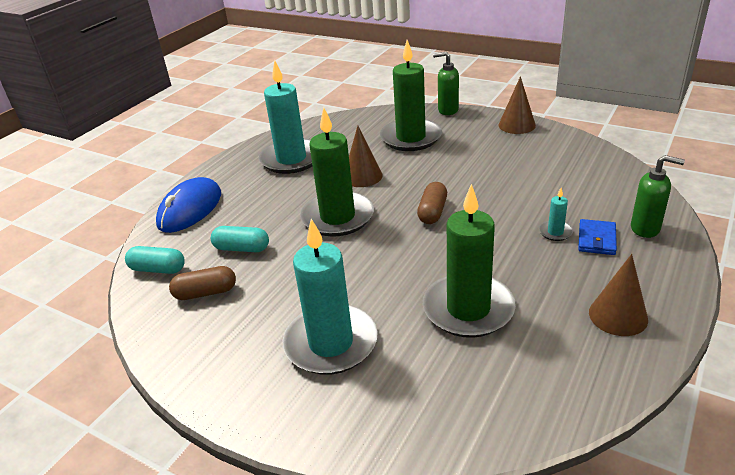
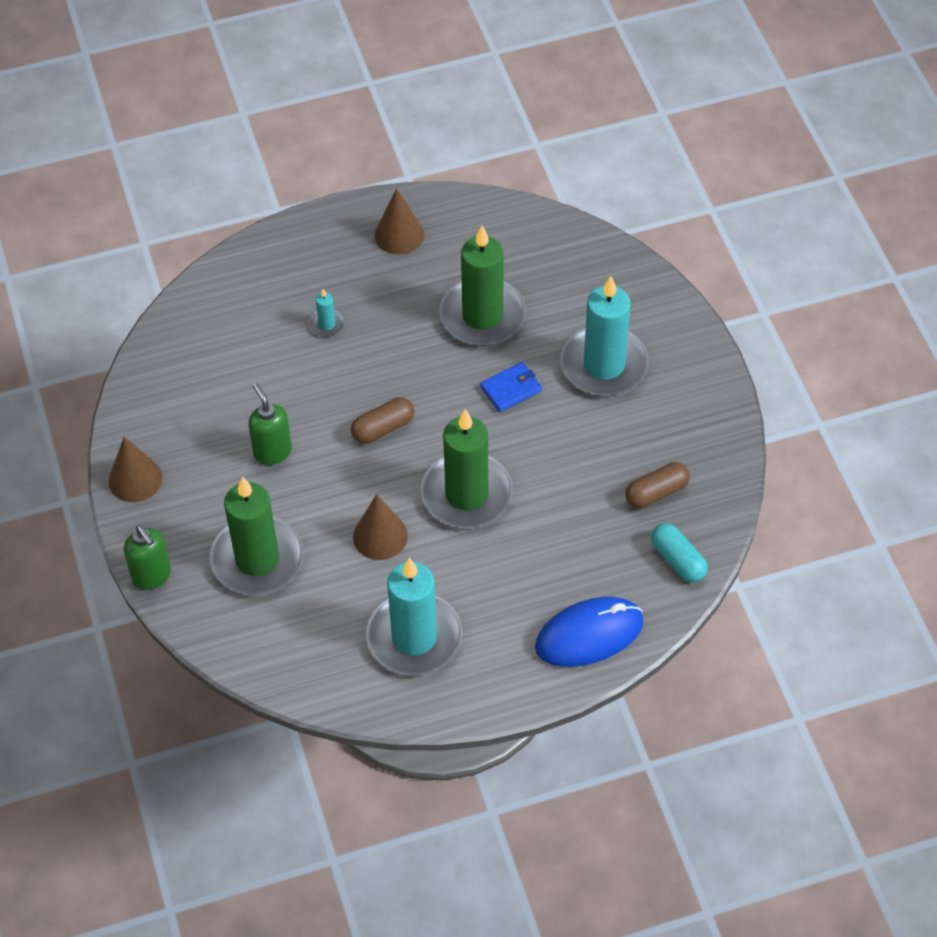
camera: 140 degrees left, 20 degrees up
brown capsule [169,266,236,300] -> brown capsule turned 60 degrees counterclockwise [625,462,690,509]
turquoise capsule [211,226,269,252] -> none
blue wallet [578,219,617,255] -> blue wallet moved to [480,362,542,412]
green soap dispenser [631,155,685,238] -> green soap dispenser moved to [248,383,292,465]

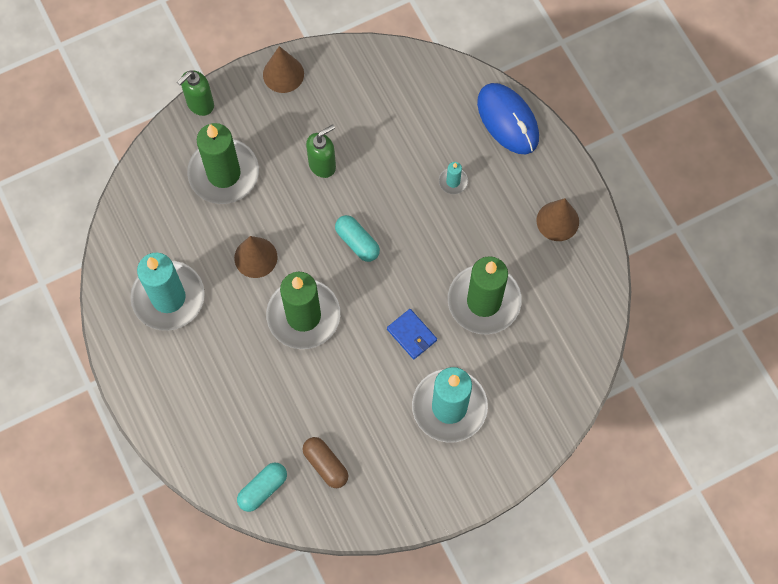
camera: 80 degrees right, 15 degrees up
brown capsule [351,397,414,444] -> turquoise capsule [335,215,380,262]
blue mouse [535,597,644,667] -> blue mouse moved to [477,83,539,154]

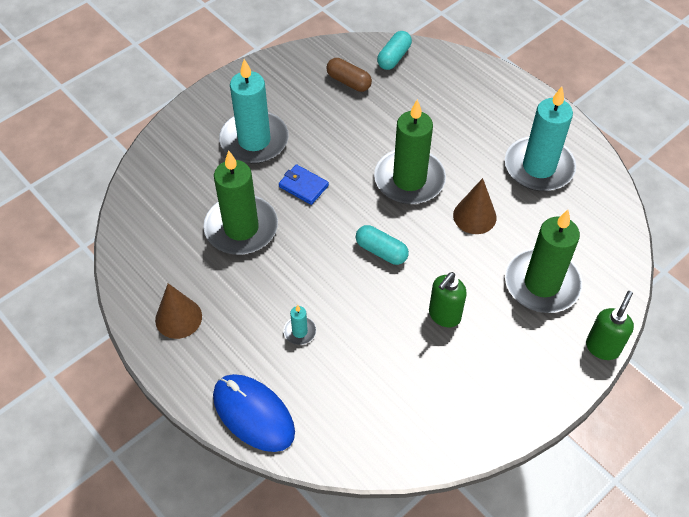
camera: 165 degrees right, 15 degrees down
brown cone [263,46,304,93] -> none

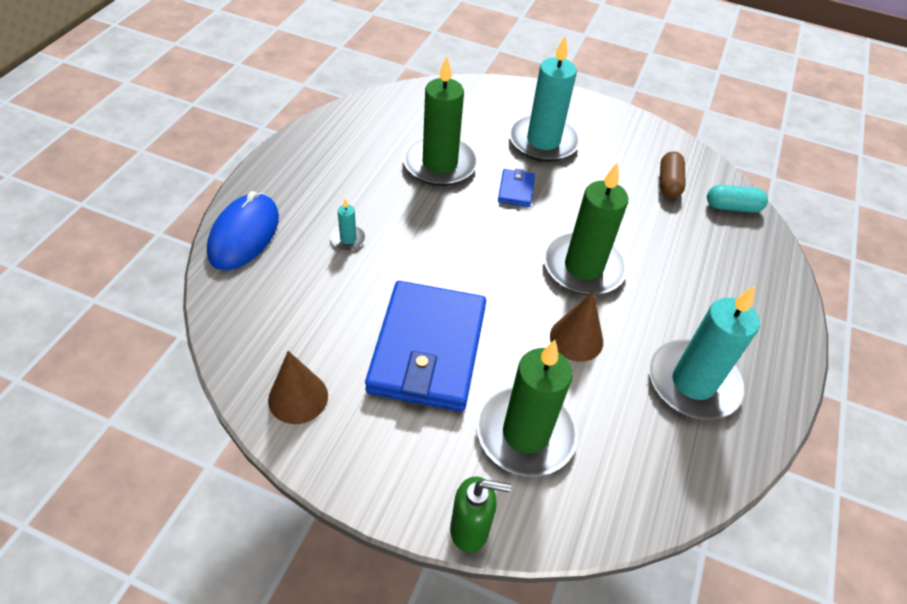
camera: 60 degrees right, 5 degrees down
brown cone [155,283,202,339] -> brown cone moved to [268,351,328,424]
turquoise capsule [356,225,409,265] -> none
green soap dispenser [429,272,467,327] -> blue wallet [365,281,486,411]

